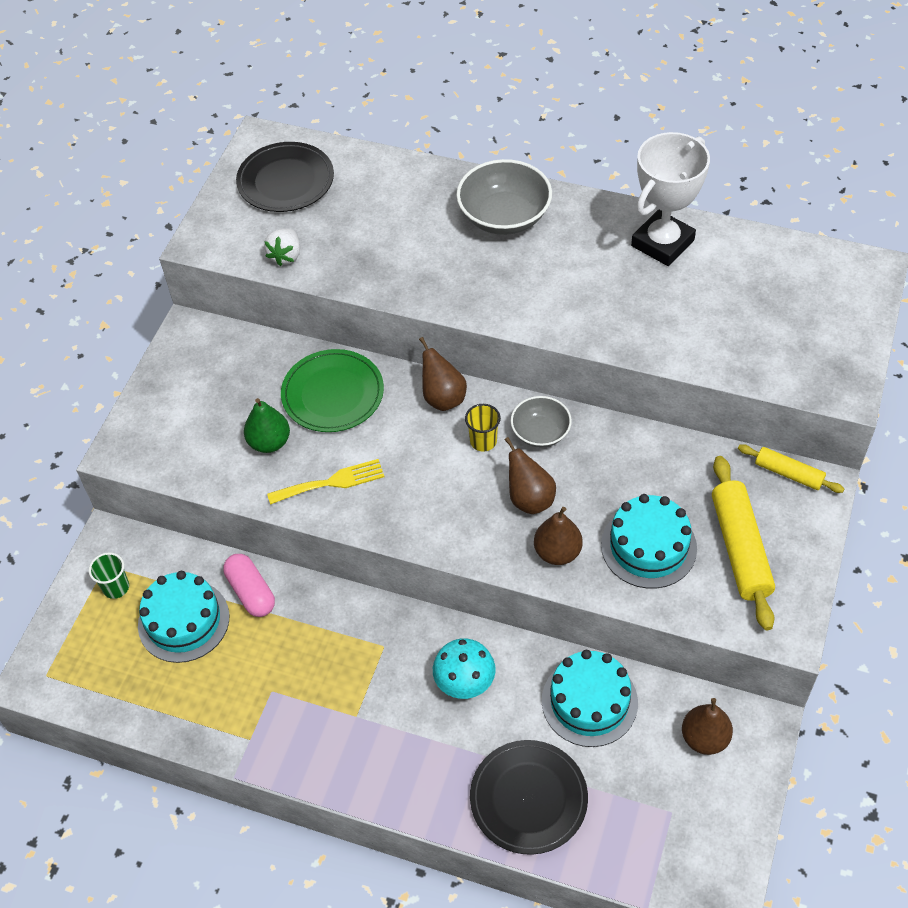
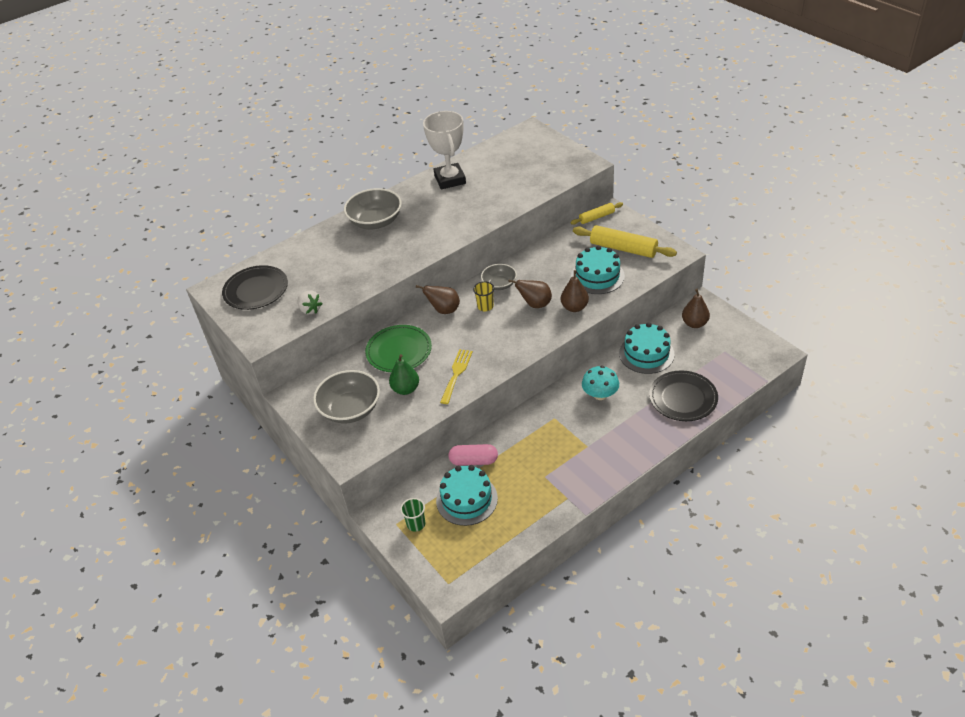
camera: 55 degrees left, 10 degrees down
none -> grey bowl [313,370,380,424]

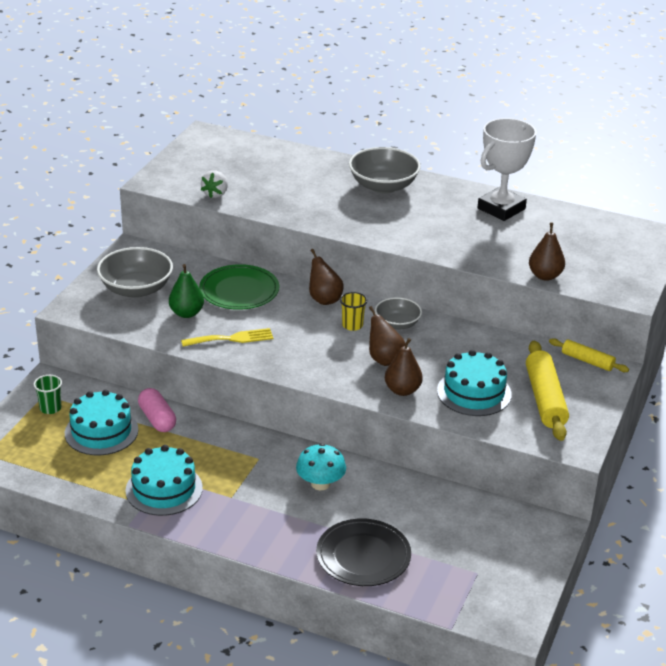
camera: 55 degrees right, 10 degrees down
black plate [222,265,288,310] -> none
turquoise cake [619,322,675,374] -> turquoise cake moved to [125,445,203,516]
brown pear [682,289,710,328] -> brown pear moved to [529,223,565,281]

